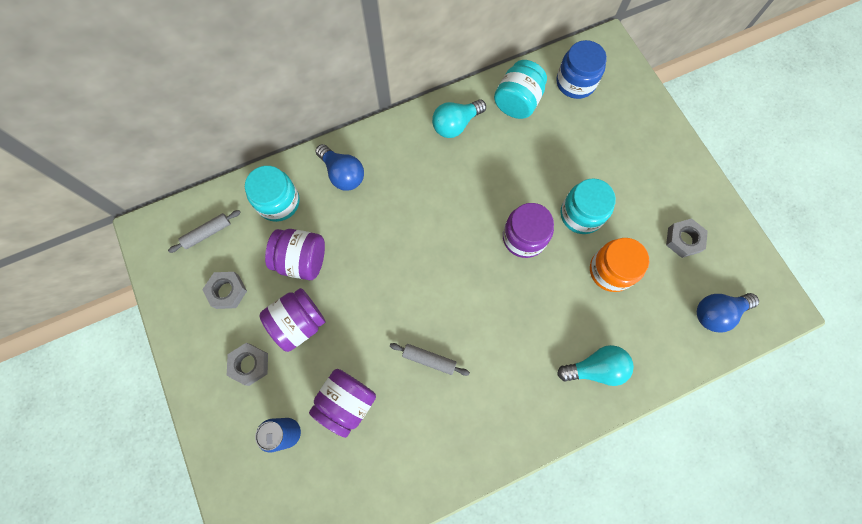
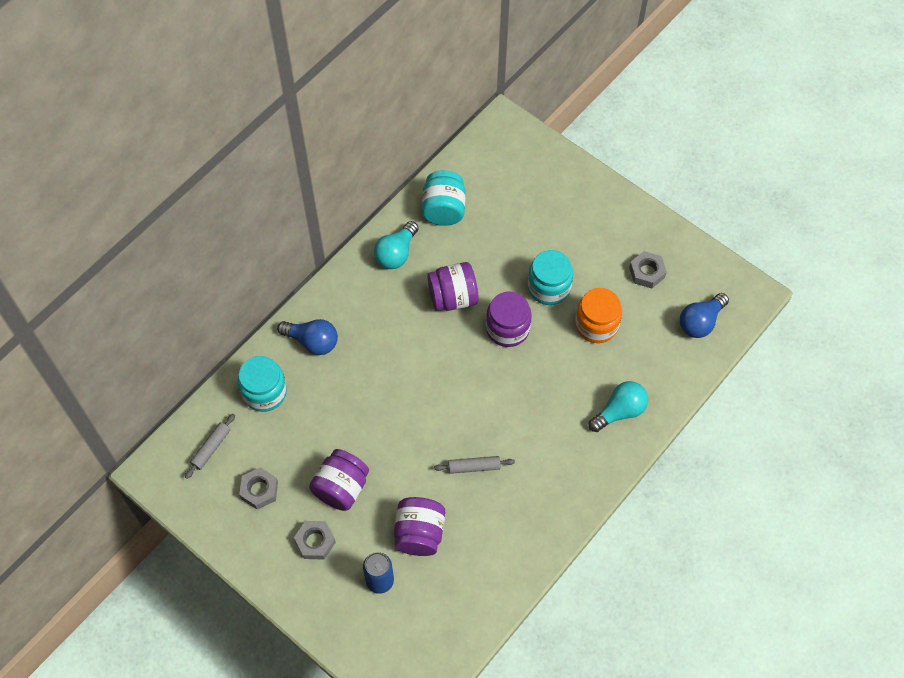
camera: 25 degrees left, 10 degrees down
purple jar [265,229,325,280] -> purple jar moved to [427,262,478,311]
blue jar [556,40,607,99] -> none

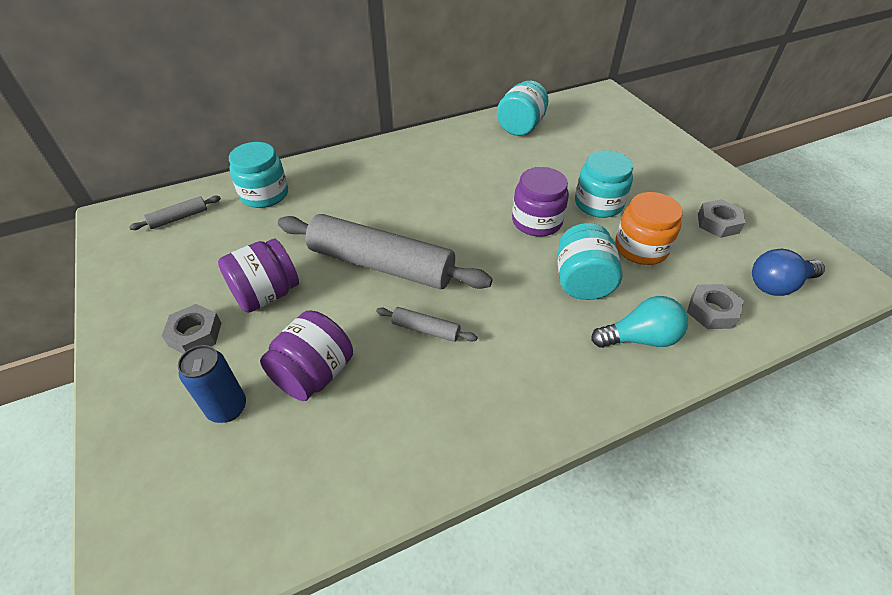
camera: 25 degrees right, 15 degrees down
grey nut [239,467,278,510] -> grey nut moved to [687,284,744,329]
blue light bulb [277,319,338,355] -> none
turquoise light bulb [374,221,419,269] -> none
purple jar [427,262,478,311] -> none
none -> grey rolling pin [278,214,493,290]
none -> turquoise jar [557,223,622,300]

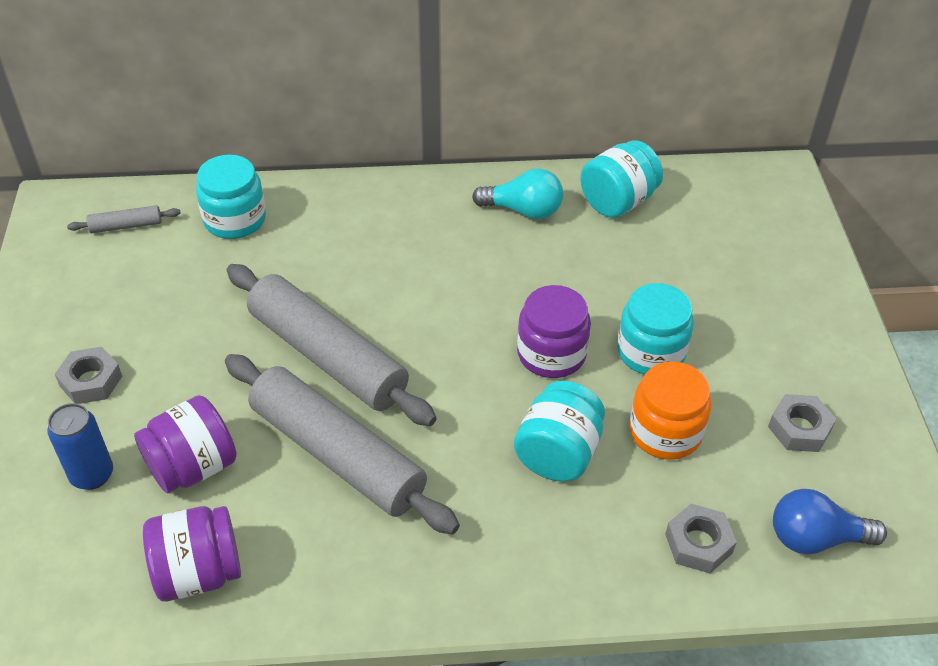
camera: 20 degrees right, 0 degrees up
purple jar [218,239,299,313] -> purple jar moved to [143,506,241,602]
grey rolling pin [376,307,478,342] -> grey rolling pin [225,354,460,535], size x2.40
turquoise light bulb [591,296,688,348] -> turquoise light bulb moved to [472,169,563,219]

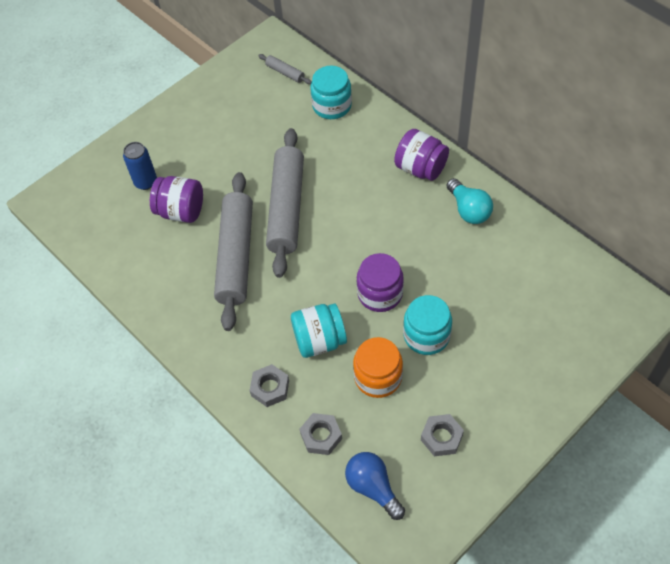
camera: 55 degrees right, 10 degrees up
grey nut [55,347,122,404] -> grey nut moved to [249,364,289,407]
purple jar [143,506,241,602] -> purple jar moved to [394,129,449,181]
turquoise jar [581,140,663,218] -> none

